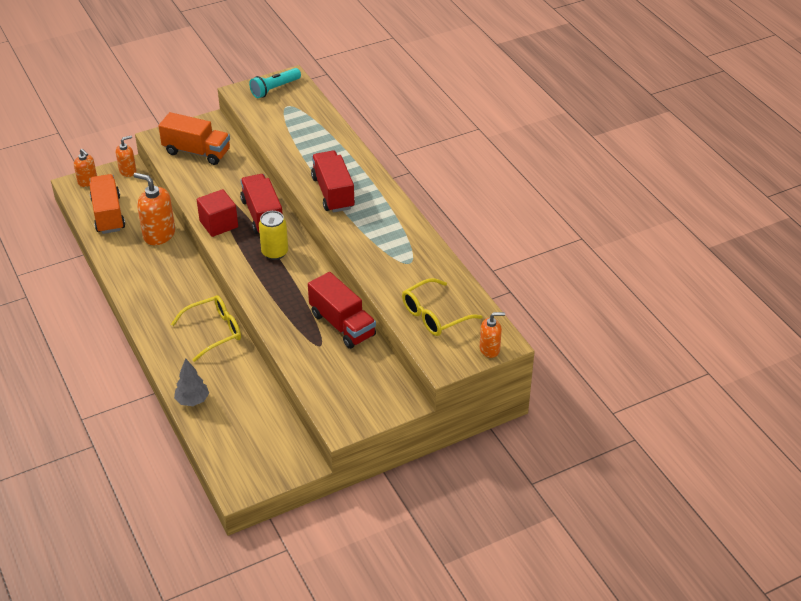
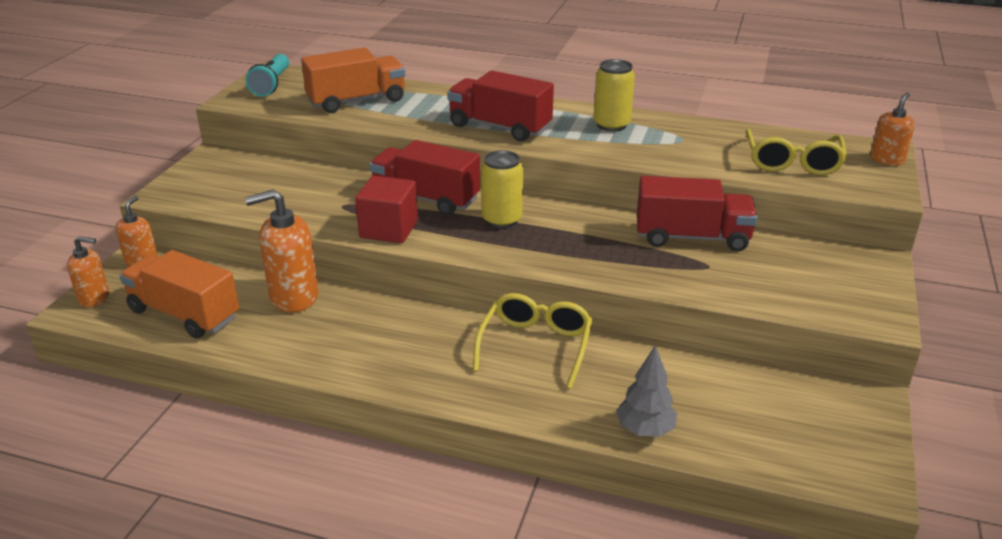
camera: 45 degrees left, 10 degrees down
orange truck [159,112,230,165] -> orange truck moved to [301,47,405,113]
none -> yellow can [593,59,635,132]

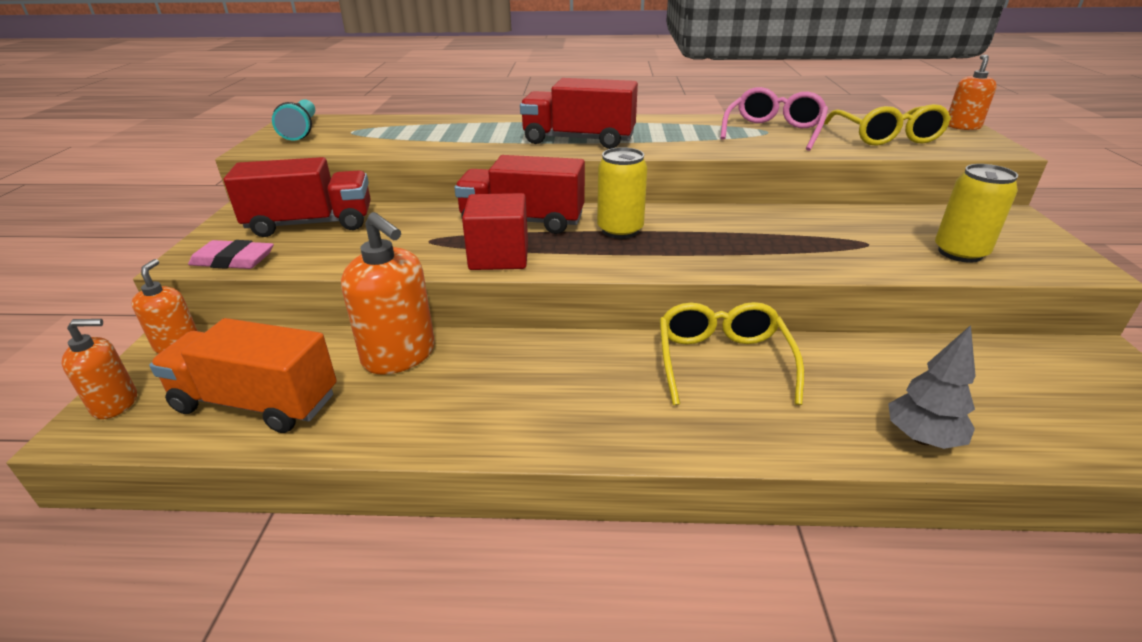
camera: 15 degrees left, 0 degrees up
orange soap dispenser [245,190,318,312] -> orange soap dispenser turned 105 degrees counterclockwise [341,212,435,375]
orange truck [301,47,405,113] -> none
yellow can [593,59,635,132] -> yellow can moved to [935,164,1018,263]
red truck [637,176,758,252] -> red truck moved to [224,157,371,237]
none -> pink eraser [188,240,274,269]
none -> pink glasses [720,87,828,151]

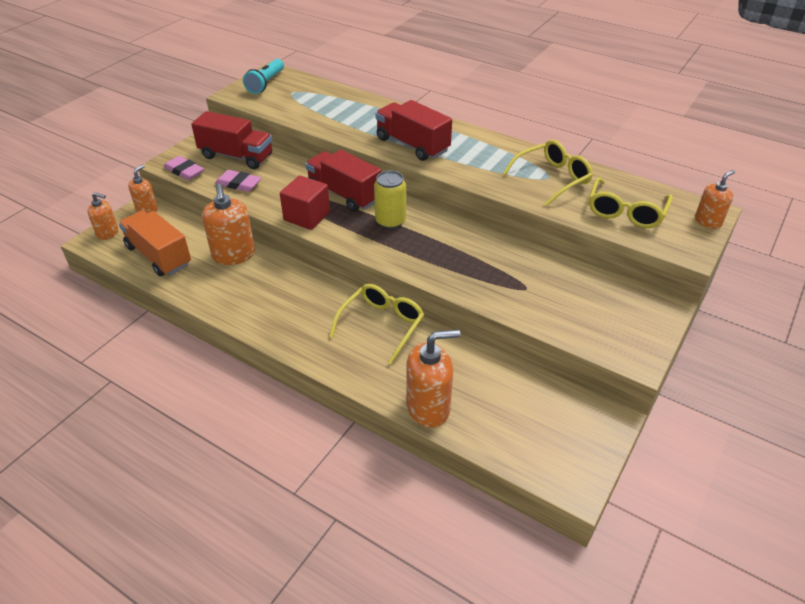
camera: 30 degrees right, 10 degrees up
pink glasses [720,87,828,151] -> yellow glasses [503,140,593,206]
grey tree [888,325,976,449] -> orange soap dispenser [406,329,460,428]
yellow can [935,164,1018,263] -> none
none -> pink eraser [215,170,261,192]

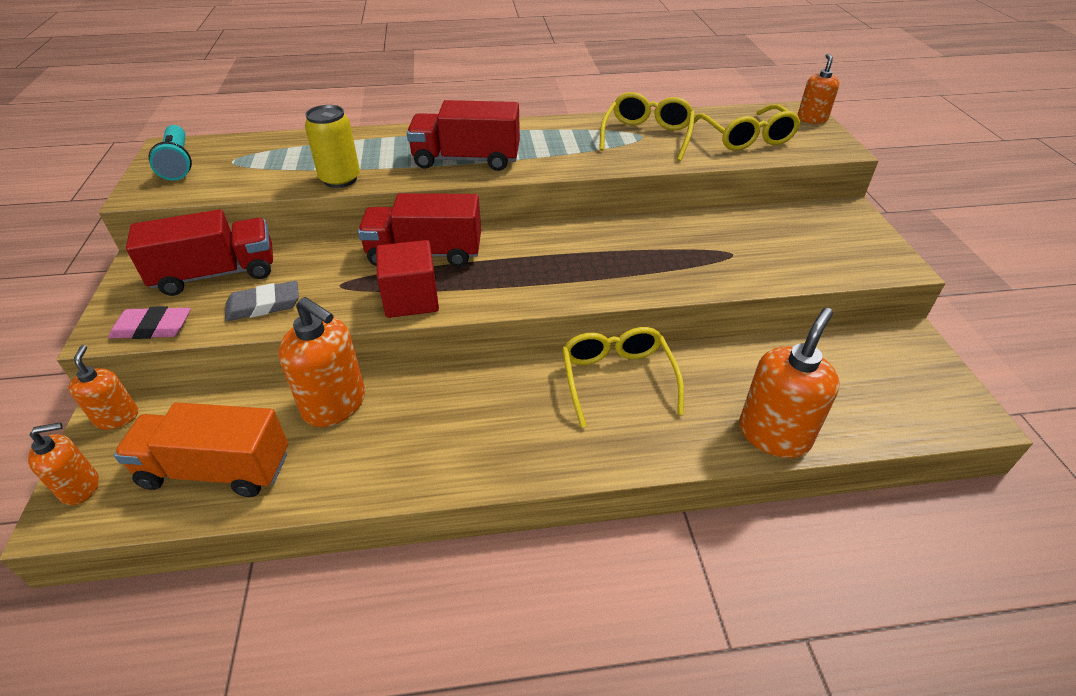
camera: 40 degrees left, 0 degrees up
pink eraser [215,170,261,192] -> grey eraser [225,281,299,321]
yellow can [374,171,406,229] -> yellow can moved to [305,105,360,188]

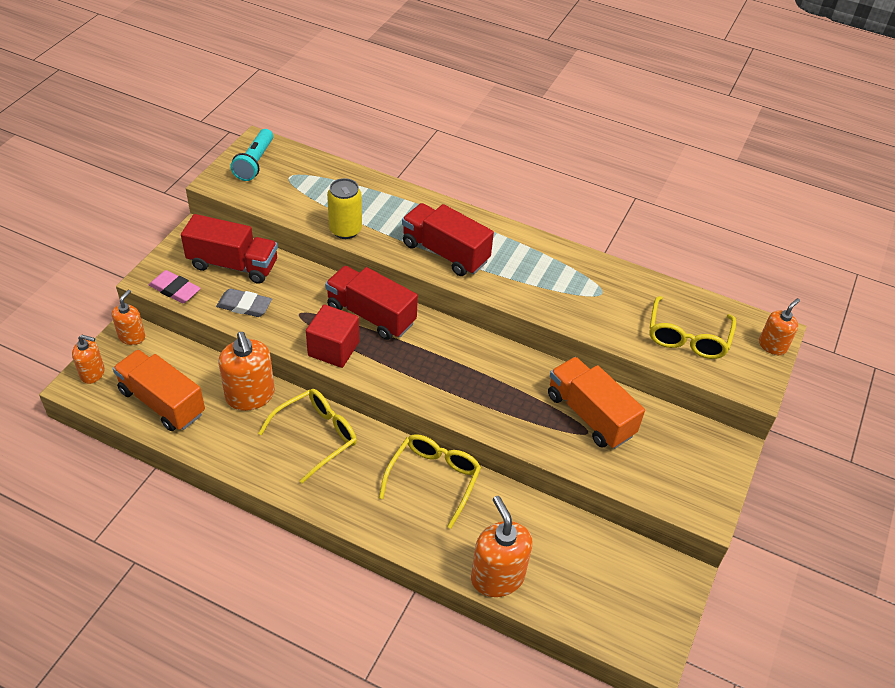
camera: 30 degrees right, 5 degrees up
yellow glasses [599,92,695,161] -> yellow glasses moved to [258,389,357,483]
orange soap dispenser [739,308,840,458] -> orange soap dispenser turned 90 degrees counterclockwise [471,496,533,597]
none -> orange truck [548,357,645,449]

